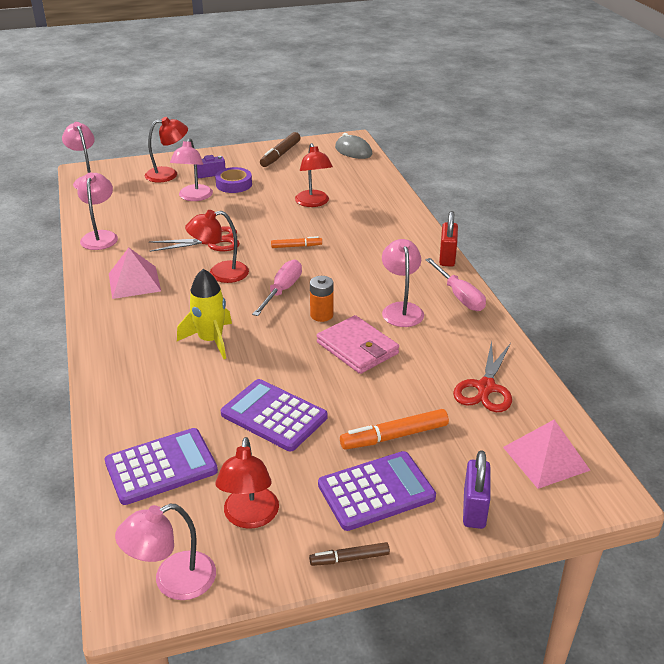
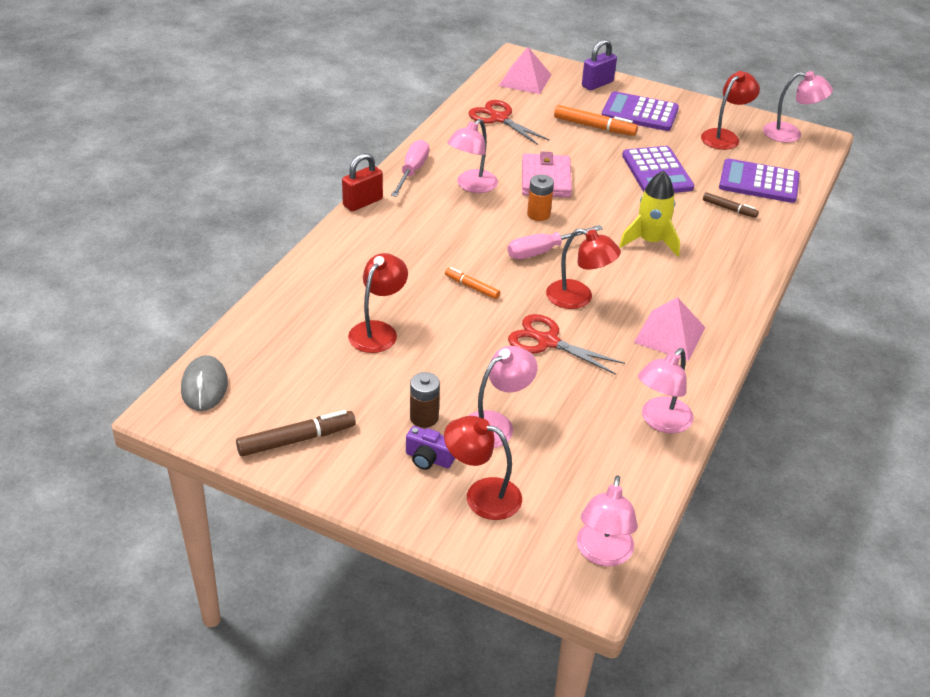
camera: 140 degrees left, 5 degrees up
purple tape [215,167,252,193] -> brown battery [410,372,440,428]
brown marker [309,542,390,566] -> brown marker moved to [703,192,759,218]
red scissors [453,341,512,412] -> red scissors turned 105 degrees counterclockwise [469,100,550,145]

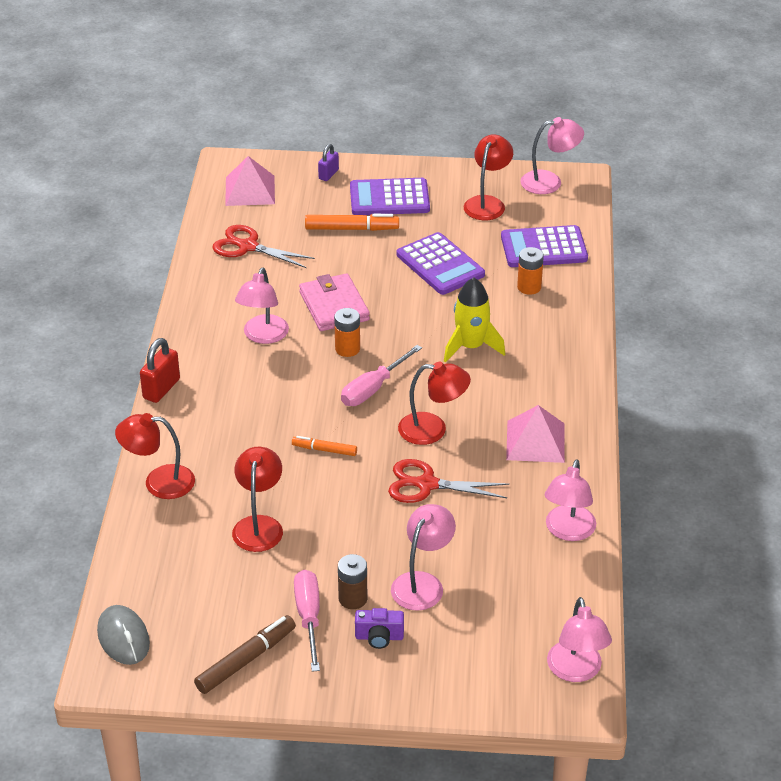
camera: 20 degrees left, 0 degrees up
pink screwdriver [391,140,429,197] -> pink screwdriver moved to [294,570,320,672]
red lamp [444,416,522,520] -> red lamp moved to [115,413,195,499]
purple padlock [582,39,617,90] -> purple padlock [318,144,339,181], size x0.65
brown marker [703,192,759,218] -> orange battery [517,247,544,295]

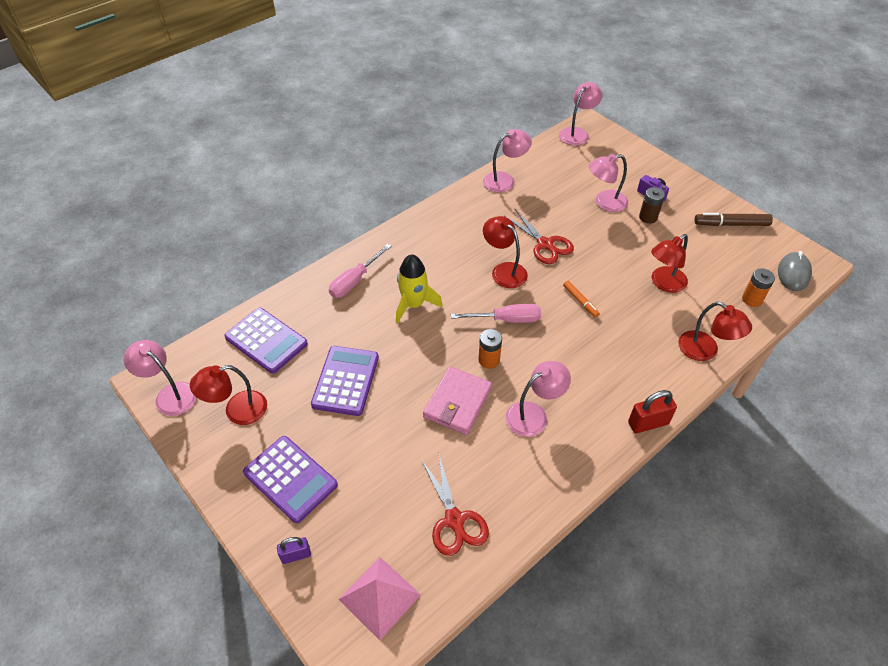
camera: 135 degrees left, 10 degrees up
pink screwdriver [294,570,320,672] -> pink screwdriver moved to [329,244,391,298]
orange marker [305,214,399,231] -> none
pink pyramid [506,405,565,463] -> none
orange battery [517,247,544,295] -> orange battery moved to [742,268,775,307]

